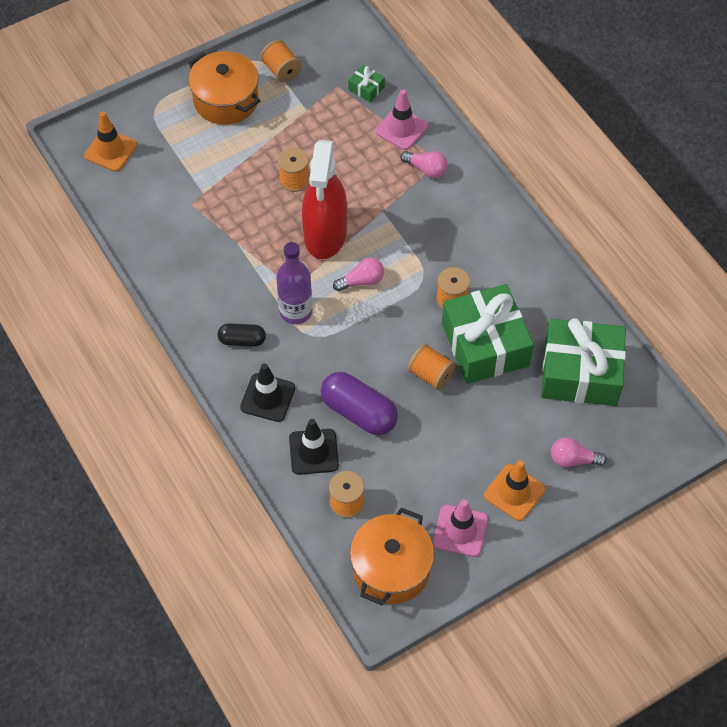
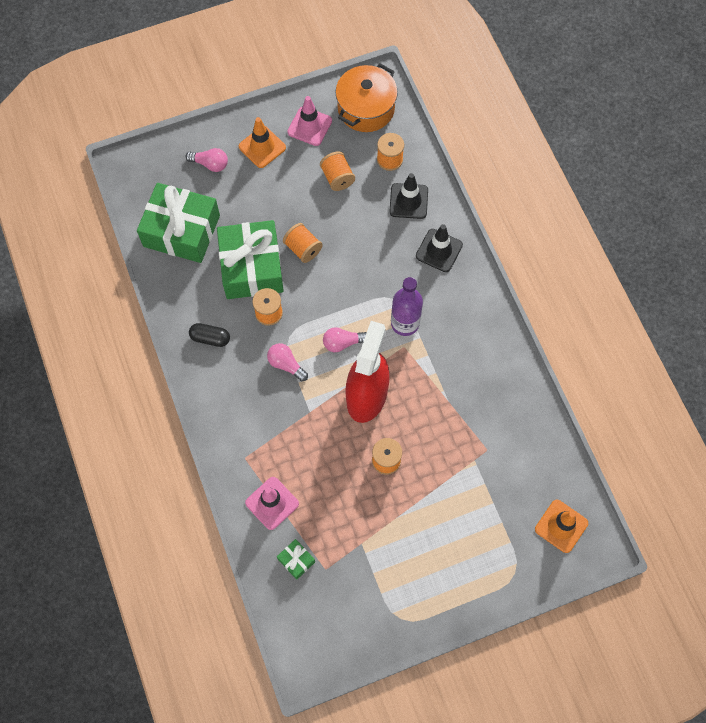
camera: 170 degrees left, 10 degrees up
orange pot [188,51,260,125] -> none
black capsule [218,323,266,347] -> black capsule moved to [189,323,230,347]
orange spool [261,40,302,83] -> orange spool moved to [320,151,355,191]
purple capsule [321,372,398,435] -> none
pink light bulb [401,151,448,178] -> pink light bulb moved to [267,343,308,381]

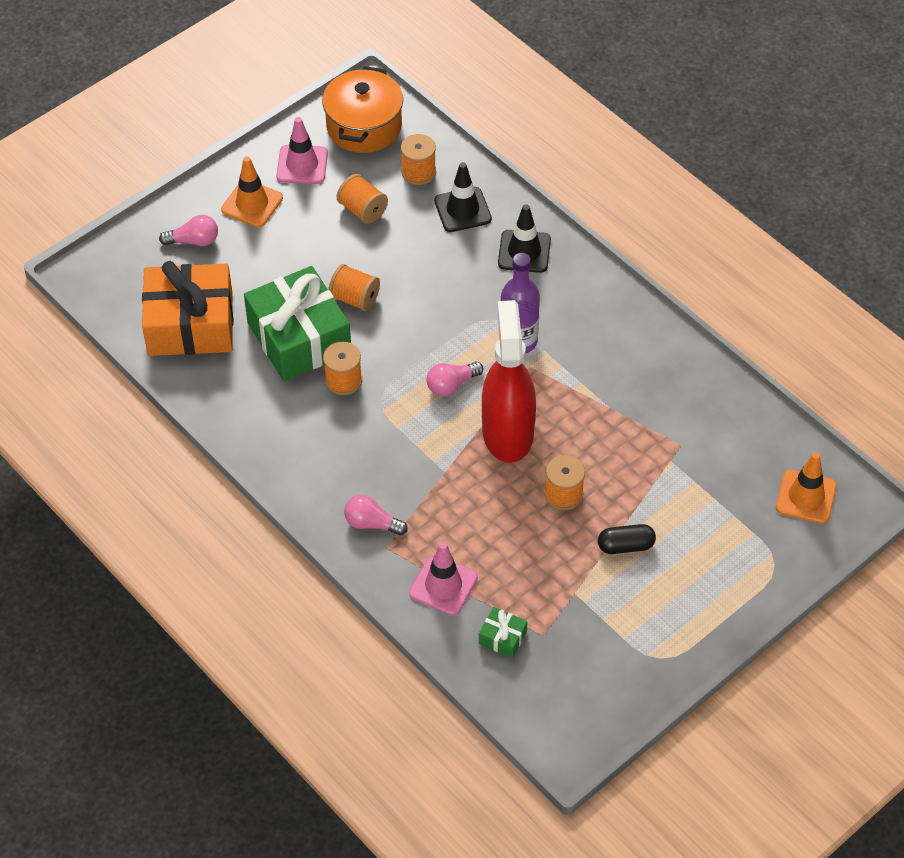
camera: 20 degrees left, 15 degrees down
green gift [137,183,220,263] -> orange gift [142,261,233,356]
black capsule [189,323,230,347] -> black capsule moved to [598,524,656,554]
pink light bulb [267,343,308,381] -> pink light bulb moved to [344,494,408,536]

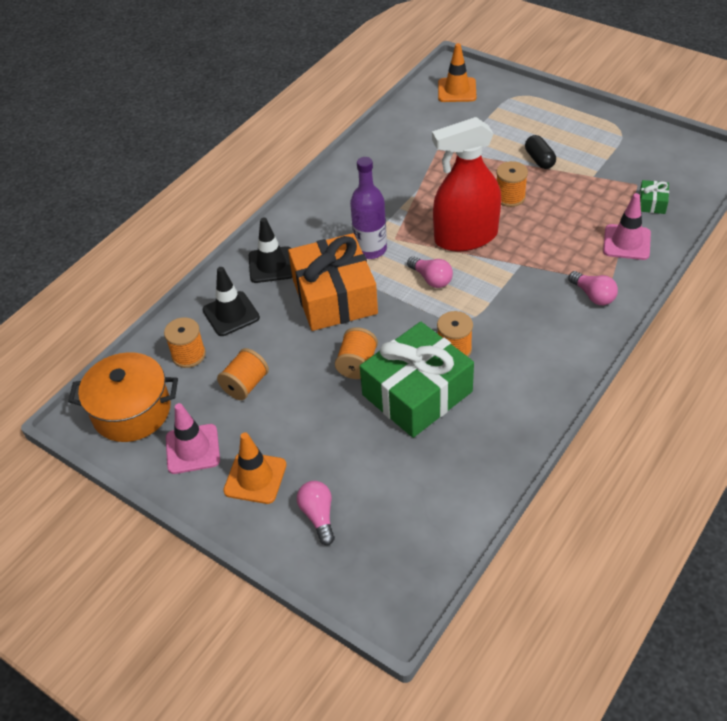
camera: 100 degrees left, 5 degrees down
orange gift [142,261,233,356] -> orange gift moved to [288,233,378,331]
pink light bulb [344,494,408,536] -> pink light bulb turned 45 degrees counterclockwise [568,271,618,305]

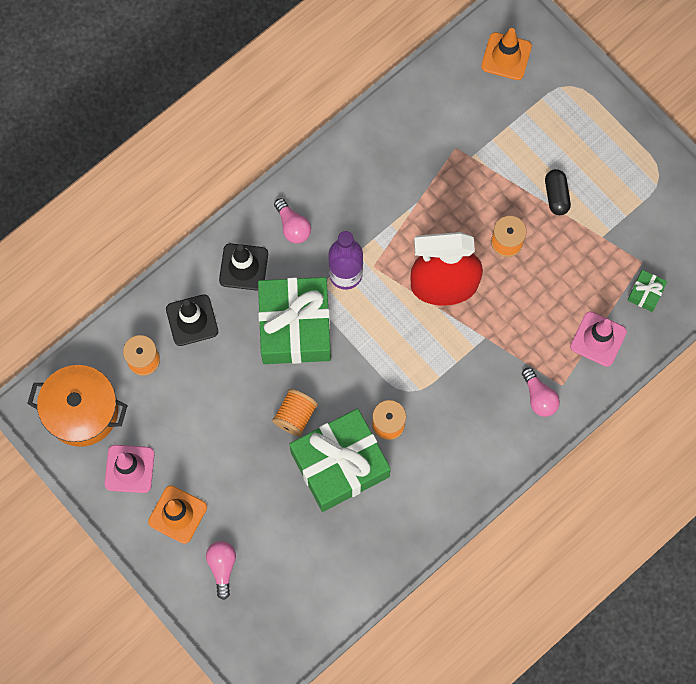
camera: 10 degrees right, 25 degrees up
orange spool [217,348,269,400] -> none
orange gift [288,233,378,331] -> green gift [258,277,331,364]
pink light bulb [407,256,453,288] -> pink light bulb moved to [274,198,311,243]

